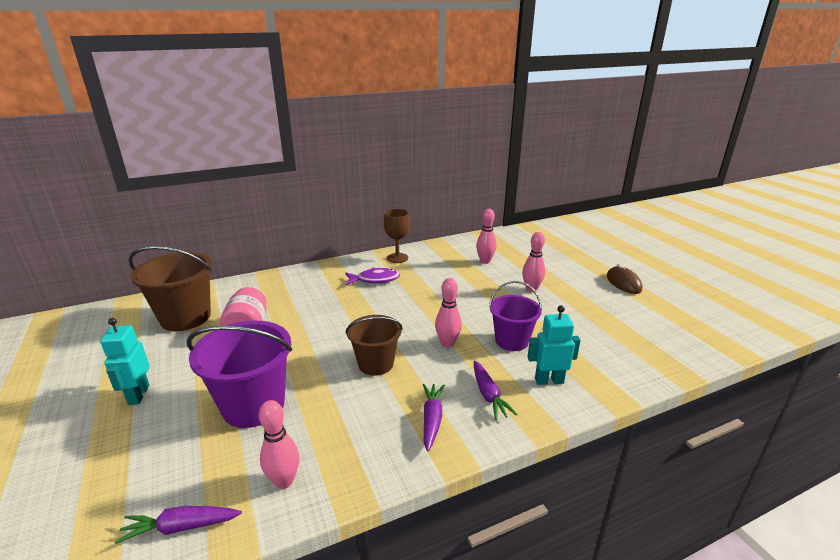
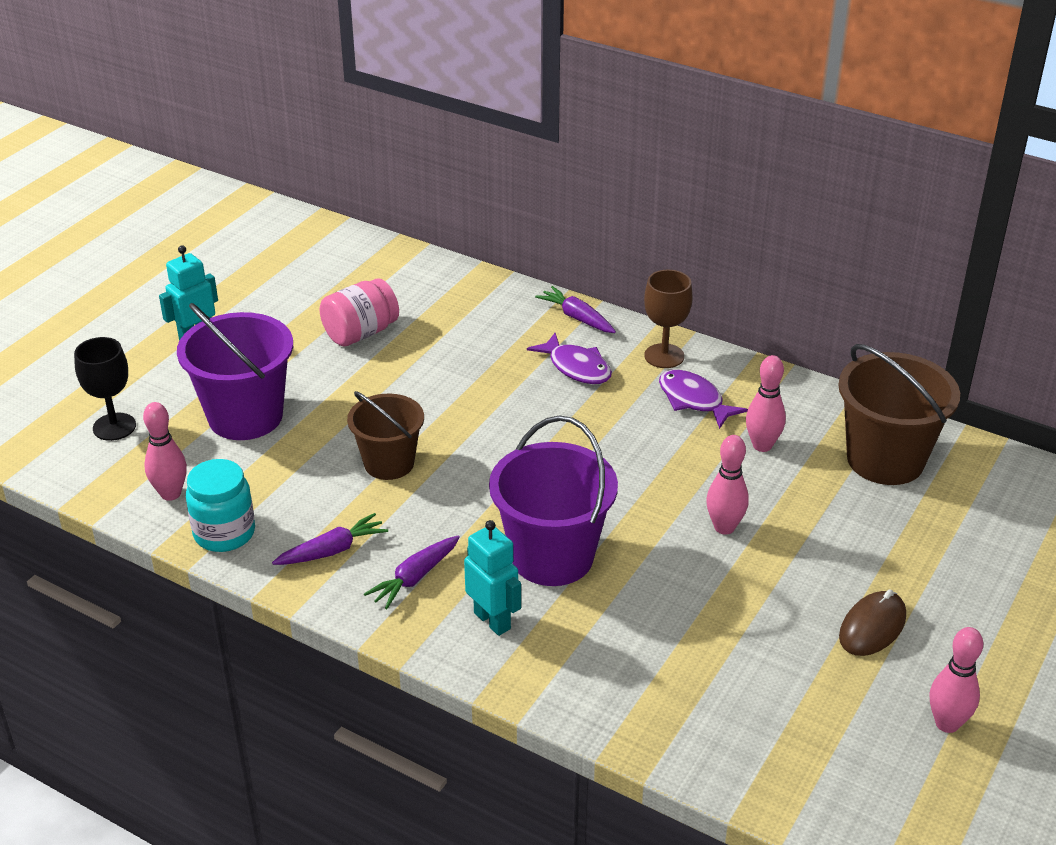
camera: 55 degrees right, 10 degrees up
purple carrot [115,506,242,544] -> purple carrot moved to [535,286,616,333]
brown bucket [129,246,212,331] -> brown bucket moved to [838,344,960,485]
pink bowling pin [435,278,462,347] -> pink bowling pin moved to [930,627,983,733]
purple bucket [489,281,542,351] -> purple bucket [489,416,618,586], size x1.54
none -> black goblet [74,337,136,441]
none -> turquoise jar [186,459,255,552]
none -> purple fish [659,370,748,429]

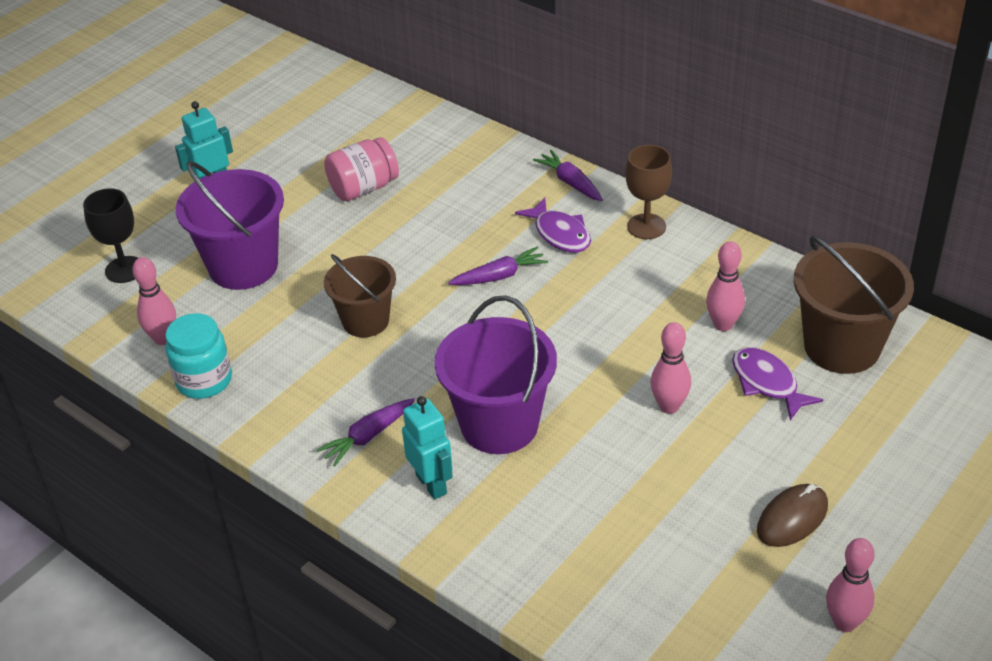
camera: 10 degrees right, 5 degrees up
purple carrot [272,513,388,565] -> purple carrot moved to [448,246,548,285]
purple fish [659,370,748,429] -> purple fish moved to [732,347,823,420]

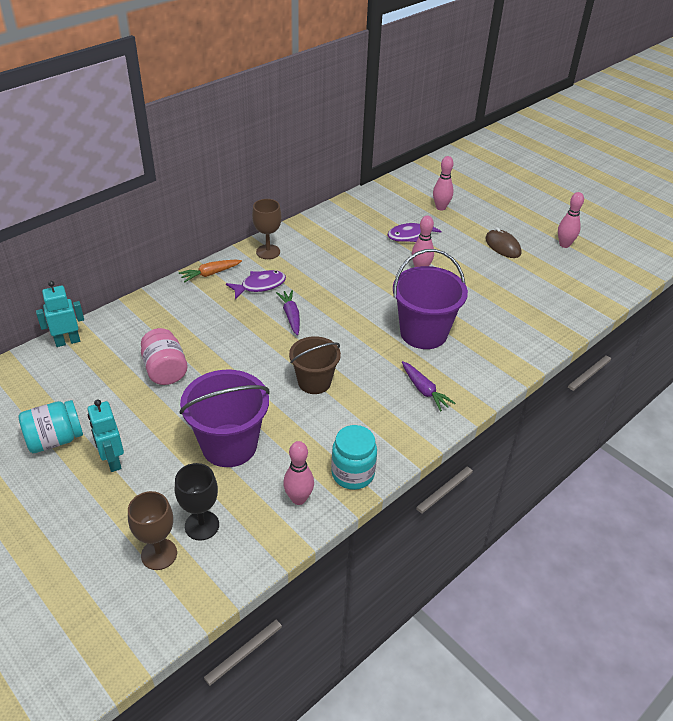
camera: 85 degrees left, 0 degrees up
turquoise robot [402,396,453,500] -> turquoise robot moved to [36,281,84,347]
purple carrot [533,150,603,201] -> orange carrot [179,260,242,282]
pink bowling pin [706,241,745,331] -> pink bowling pin moved to [433,156,454,211]
brown bucket [794,236,914,374] -> none
none -> turquoise jar [19,400,83,453]
none -> brown goblet [128,491,177,570]

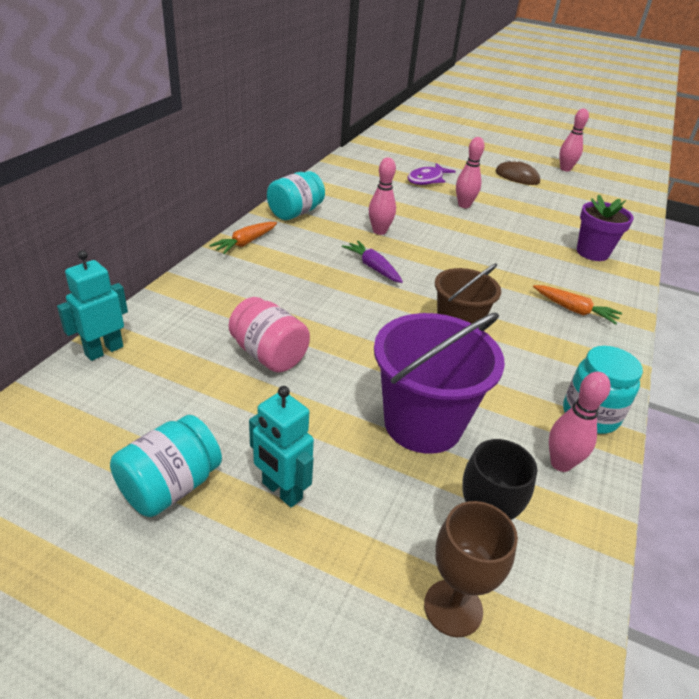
camera: 25 degrees left, 5 degrees down
purple fish [226,270,286,299] -> none
brown goblet [252,199,282,259] -> turquoise jar [267,171,325,220]
purple bucket [393,249,468,349] -> none
purple carrot [402,361,455,411] -> orange carrot [533,285,622,325]
pink bowling pin [433,156,454,211] -> pink bowling pin moved to [369,158,396,235]
none -> purple flower pot [577,194,634,261]

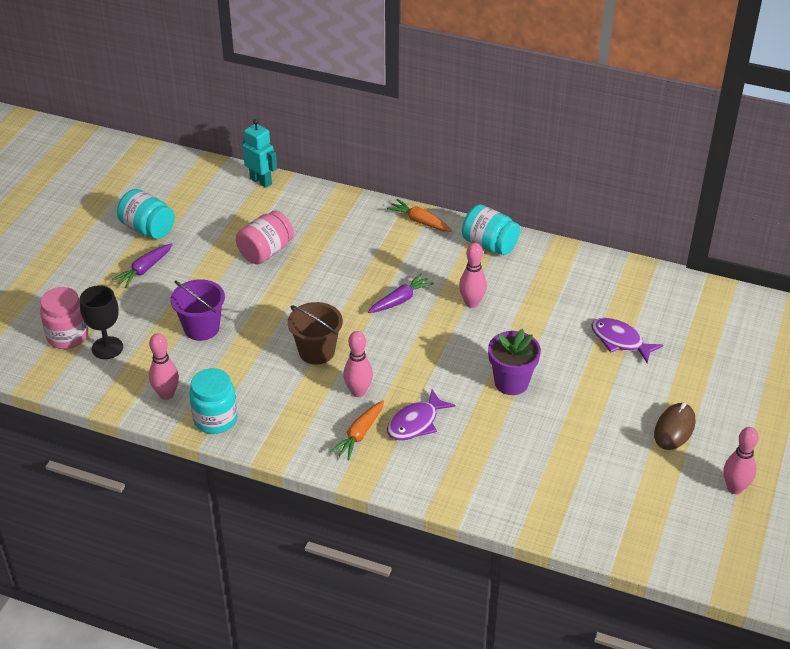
camera: 90 degrees right, 5 degrees up
turquoise robot [249,386,314,507] -> purple carrot [112,244,173,288]
purple bucket [374,313,505,454] -> purple bucket [171,279,225,341], size x0.65
brown goblet [424,501,518,637] -> pink jar [40,287,88,349]
pink bowling pin [456,137,485,208] -> pink bowling pin moved to [343,331,373,397]
purple flower pot [577,194,634,261] -> purple flower pot moved to [488,329,541,395]
none -> purple fish [387,389,456,440]

